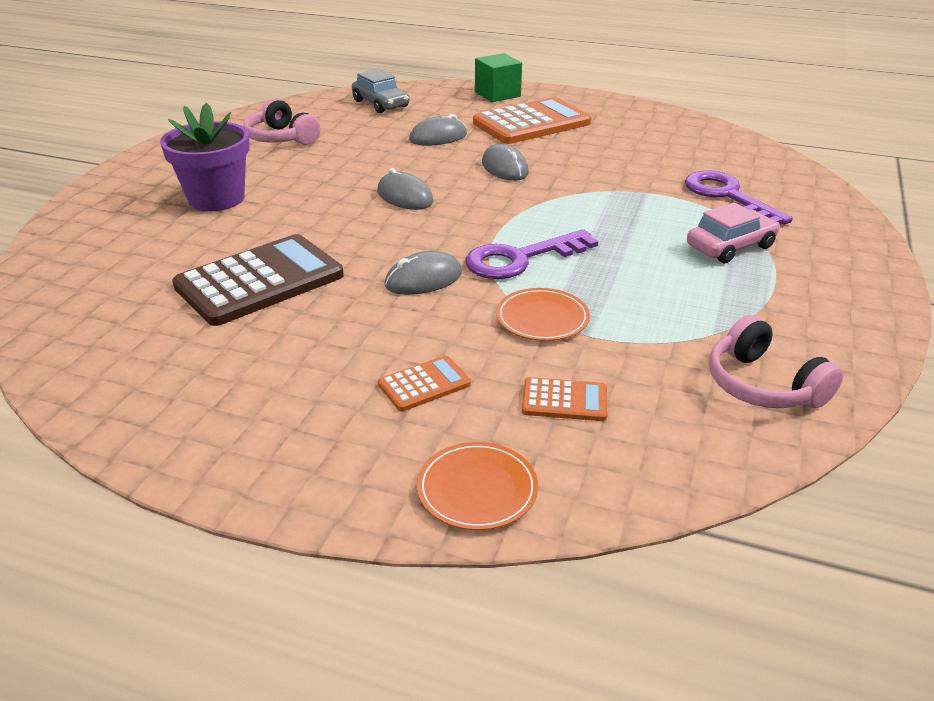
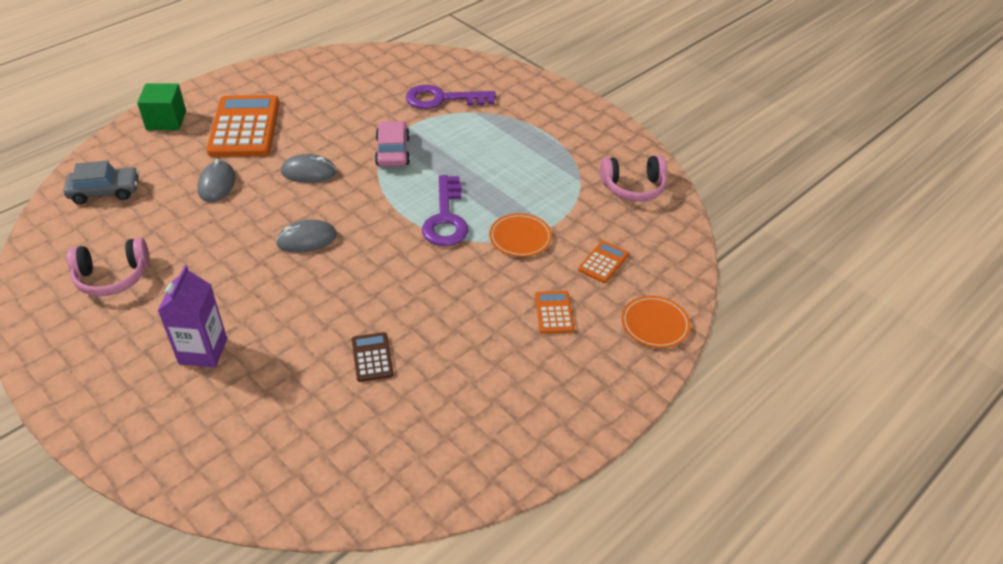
camera: 65 degrees left, 10 degrees up
purple flower pot [160,103,250,211] -> purple carton [158,265,227,368]
brown calculator [172,234,344,326] -> brown calculator [352,332,394,382], size x0.47
grey mouse [384,251,462,295] -> none
pink car [687,202,779,263] -> pink car moved to [375,121,410,167]

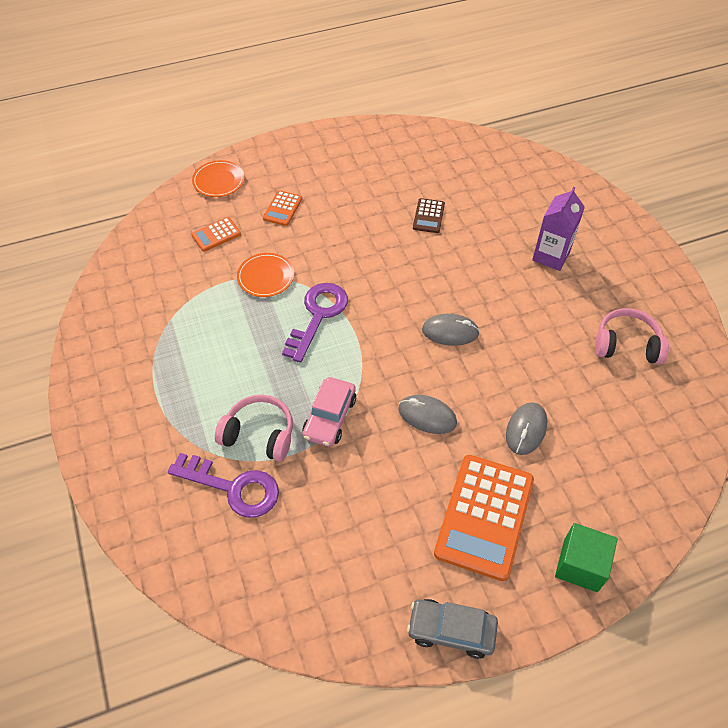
camera: 155 degrees left, 10 degrees up
grey car [64,161,139,204] -> grey car moved to [407,599,498,659]
pink headphones [600,155,667,202] -> pink headphones moved to [215,395,293,462]

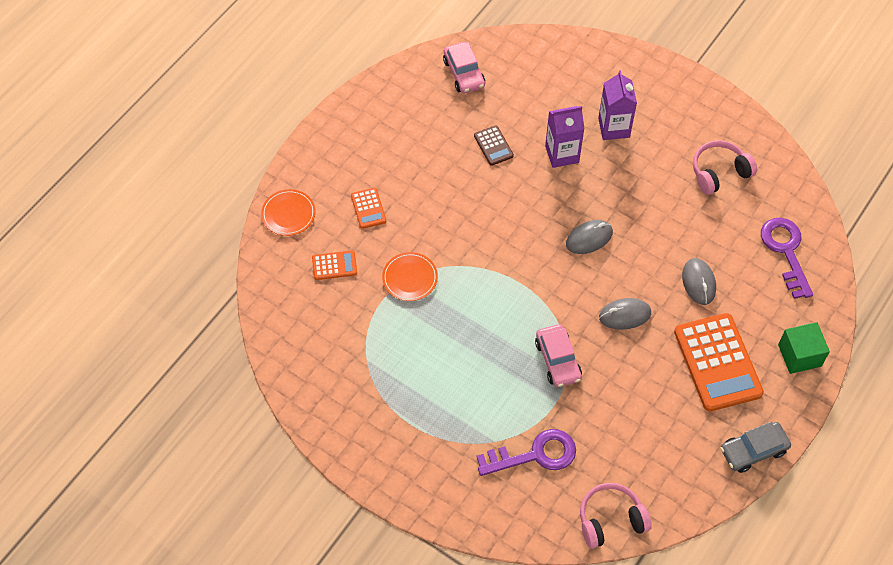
camera: 35 degrees left, 5 degrees up
orange calculator [191,217,241,252] -> orange calculator turned 120 degrees counterclockwise [312,250,357,280]
pink headphones [215,395,293,462] -> pink headphones moved to [580,483,652,549]
purple key [282,283,348,363] -> purple key moved to [761,218,813,299]
none -> pink car [443,42,485,94]
none -> purple carton [545,106,585,168]

